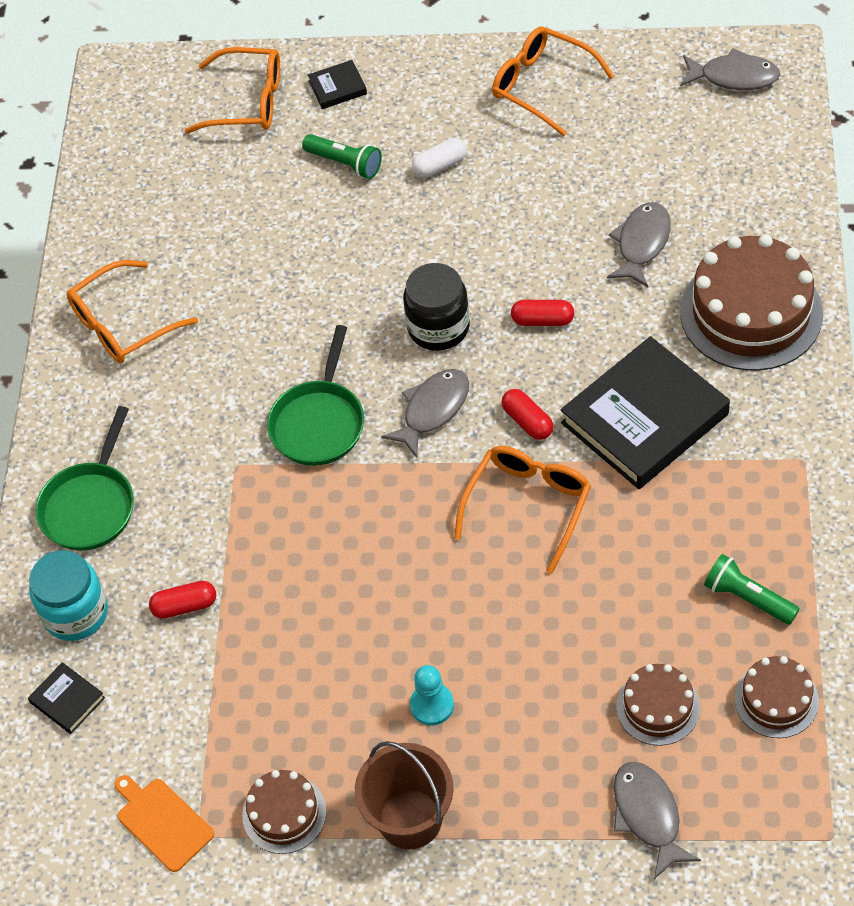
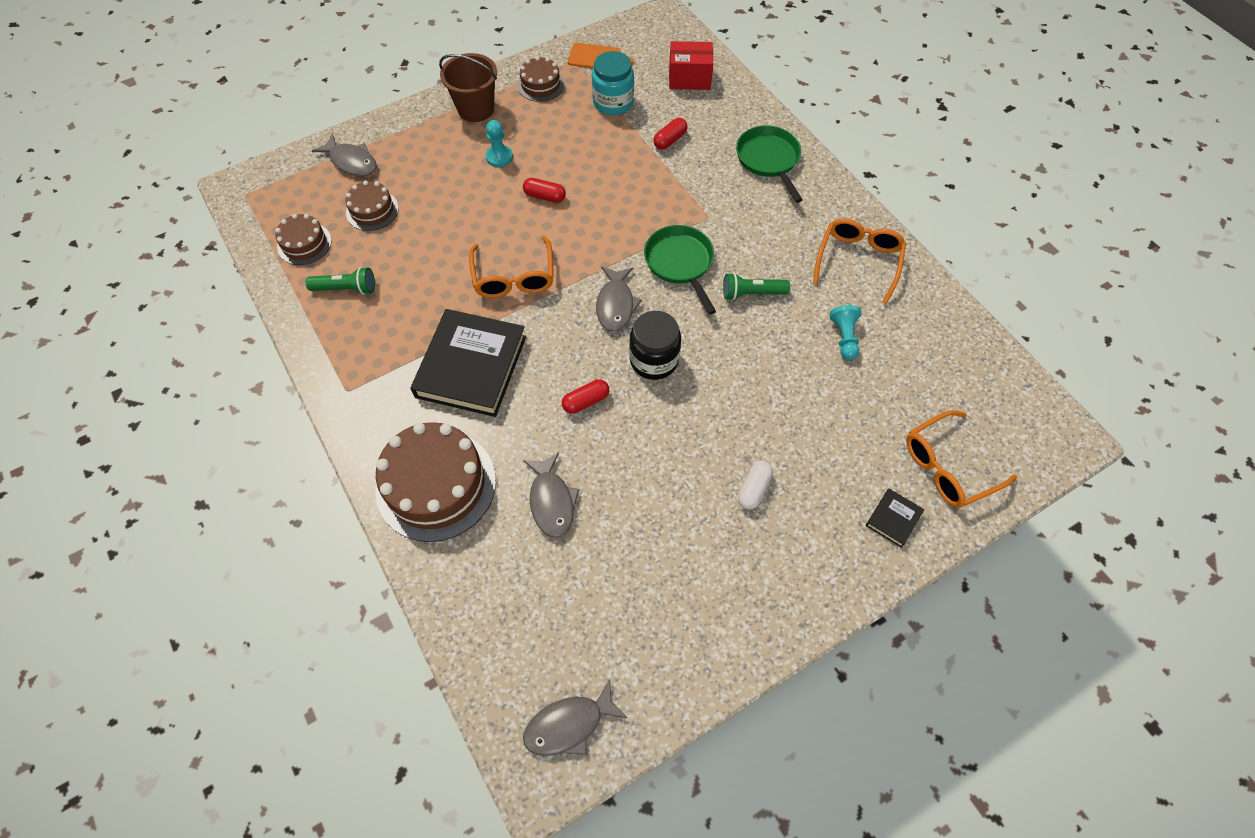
camera: 140 degrees right, 5 degrees up
black book [28,662,105,734] -> red box [669,41,713,90]
turquoise jar [29,550,108,641] -> turquoise jar moved to [592,51,634,115]
green flashlight [302,134,382,179] -> green flashlight moved to [723,273,790,301]
orange glasses [492,27,615,136] -> none
red capsule [502,389,553,440] -> red capsule moved to [523,178,566,203]
none -> turquoise pawn [830,305,861,360]

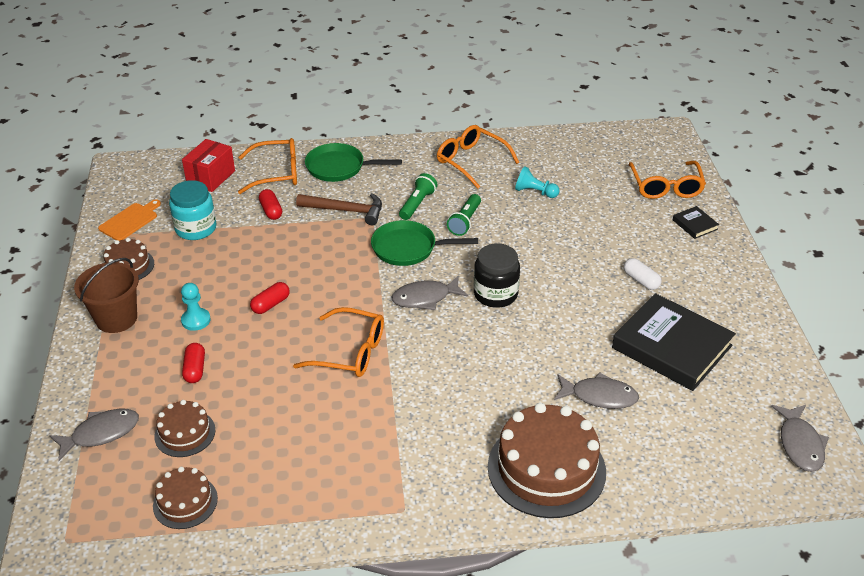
camera: 65 degrees left, 20 degrees down
green flashlight [306,267,375,295] -> green flashlight moved to [399,173,438,220]
black book [410,309,526,417] -> black book moved to [612,293,736,391]
red capsule [562,379,609,414] -> red capsule moved to [182,343,205,383]
grey fish [596,266,642,332] -> grey fish turned 135 degrees clockwise [392,276,468,310]
none -> orange glasses [238,138,297,194]
none -> brown hammer [296,193,382,225]

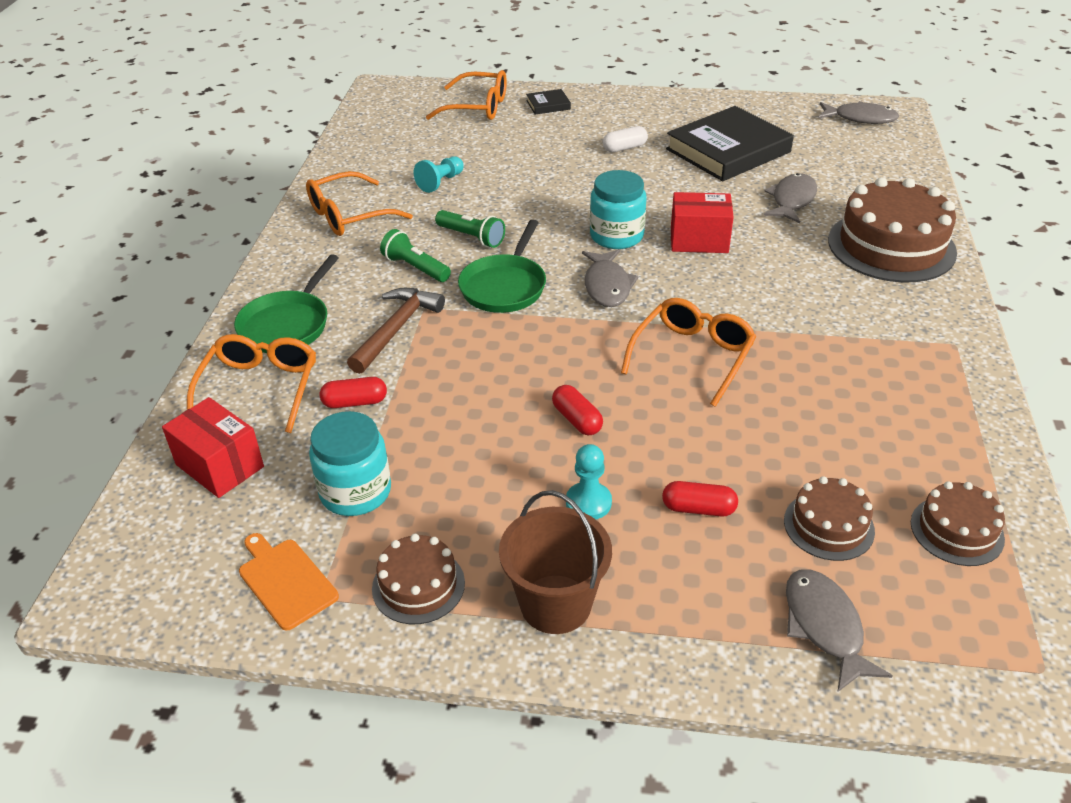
camera: 75 degrees left, 0 degrees up
black jar [474,243,520,308] -> turquoise jar [590,170,646,249]
none -> red box [671,192,734,253]

